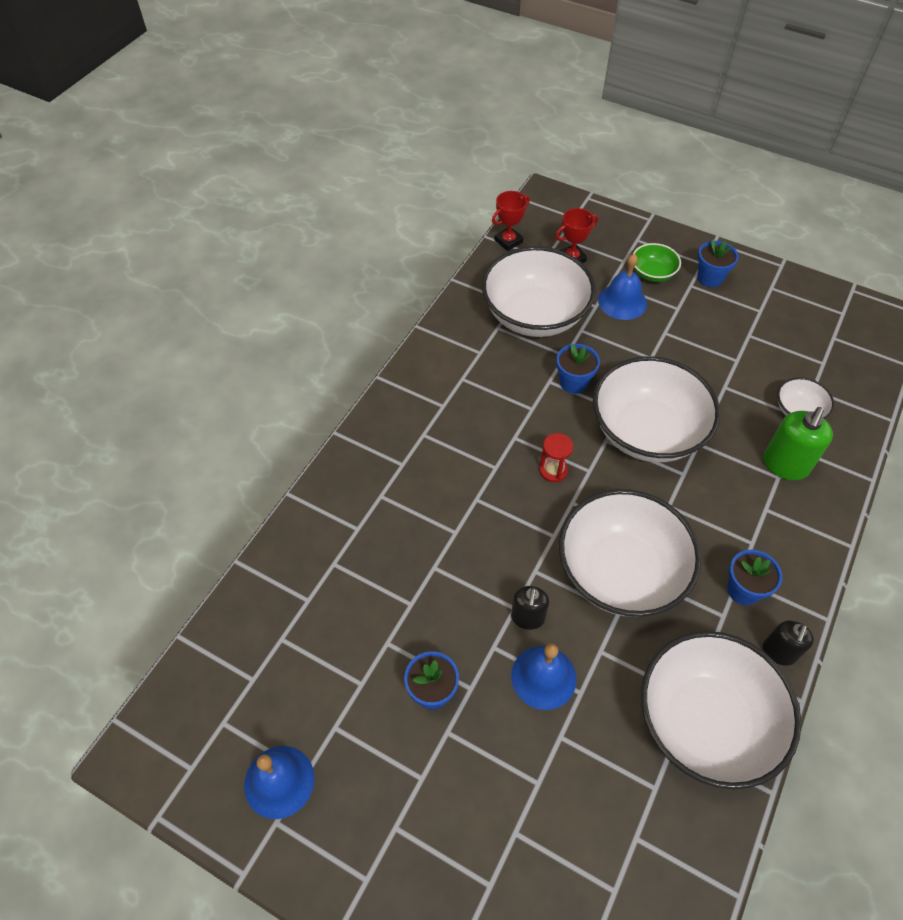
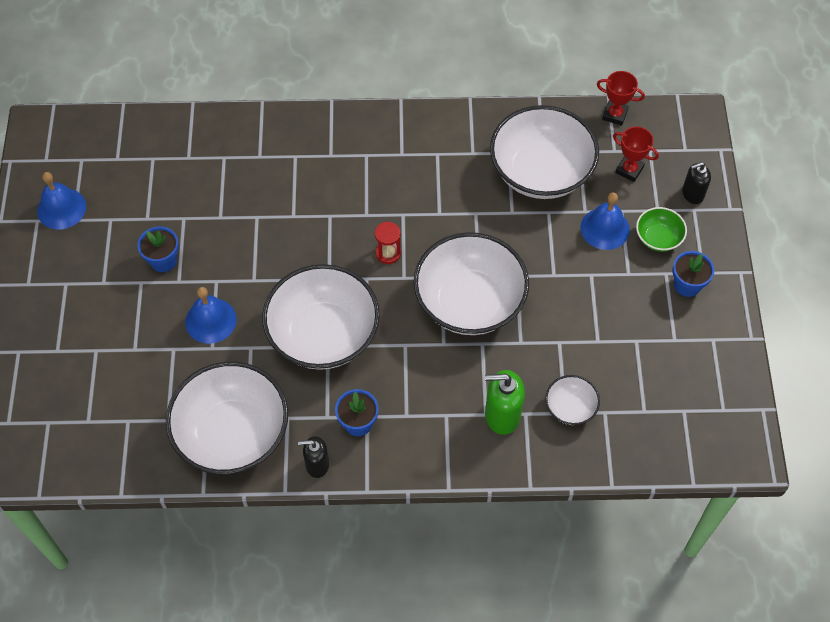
camera: 60 degrees right, 5 degrees up
black soap dispenser [511,586,549,630] -> black soap dispenser moved to [682,162,711,204]
blue flower pot [556,344,600,394] -> none

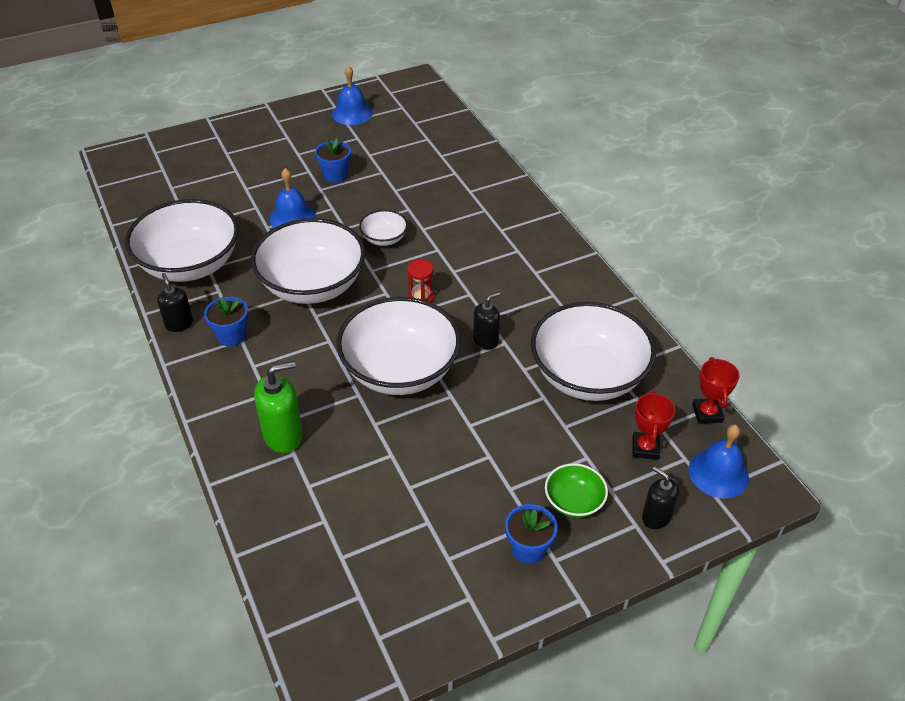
camera: 65 degrees right, 15 degrees down
green soap dispenser [485,370,525,435] -> green soap dispenser turned 90 degrees clockwise [254,361,303,453]
white bowl [545,375,600,425] -> white bowl moved to [359,210,408,246]
blue bell [580,192,630,250] -> blue bell moved to [688,425,749,498]
none -> black soap dispenser [473,292,500,349]

